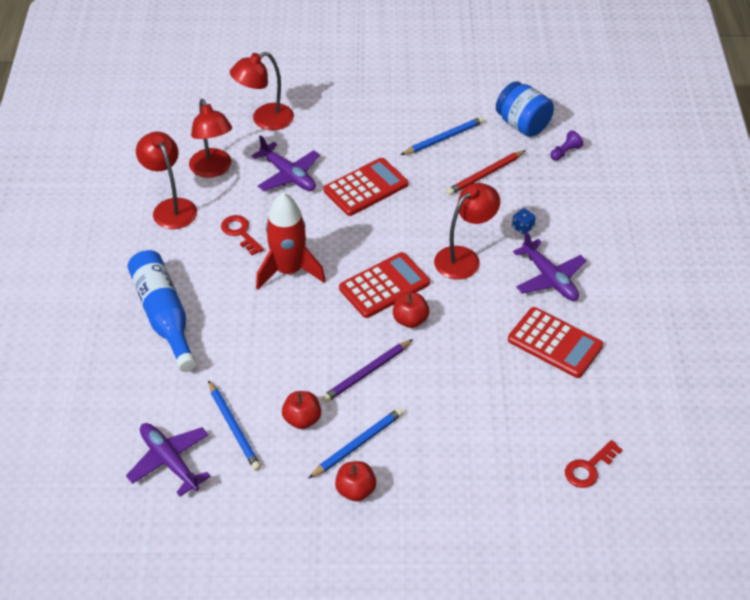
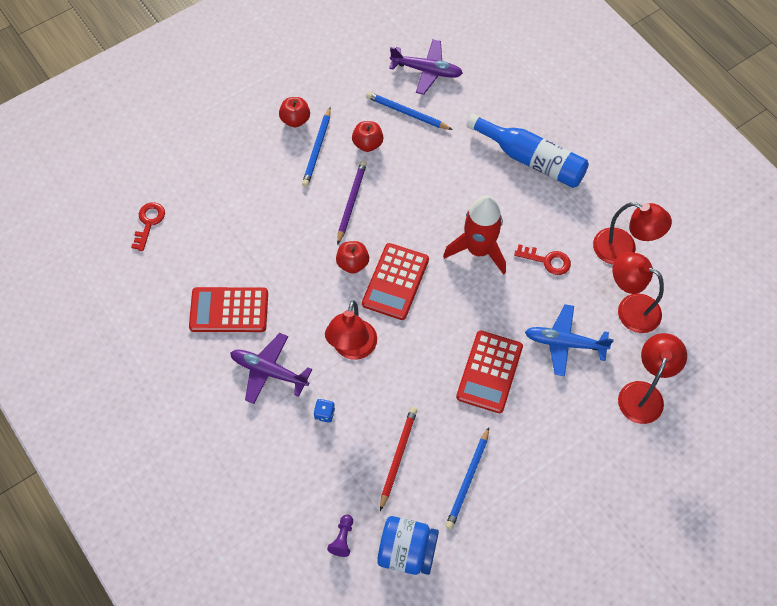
camera: 145 degrees right, 15 degrees up
purple plane [251,135,320,191] -> blue plane [525,304,614,376]

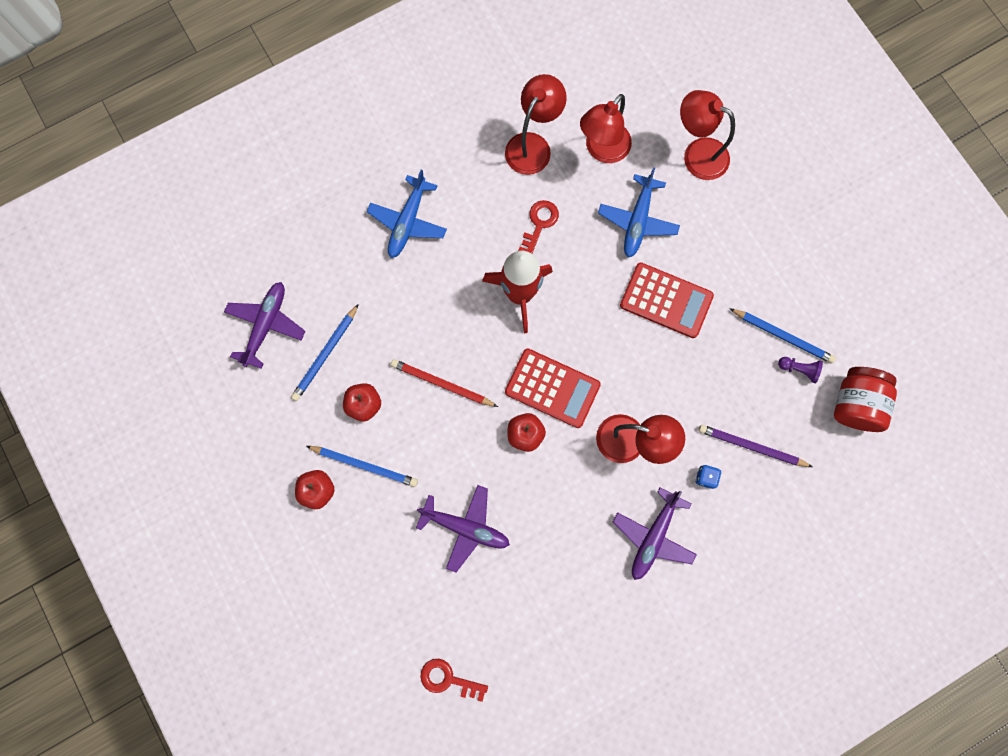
camera: 85 degrees left, 15 degrees up
red calculator [189,287,268,332] -> none
purple pawn [327,515,353,557] -> purple pawn moved to [778,357,823,383]
purple pencil [337,160,367,245] -> purple pencil moved to [699,425,813,467]
blue jar [377,516,439,575] -> red jar [834,367,897,432]
red pencil [380,407,417,511] -> red pencil moved to [391,359,498,407]
blue bottle [466,113,589,188] -> blue plane [367,170,447,258]
none -> purple plane [416,485,510,573]

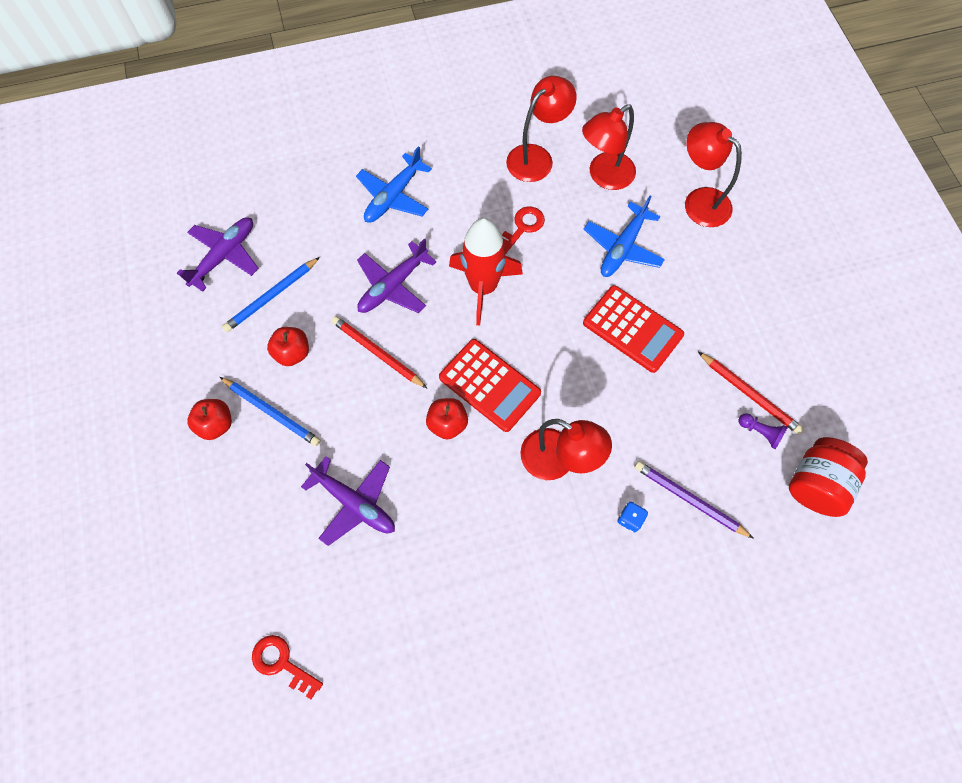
camera: 15 degrees right, 10 degrees down
purple plane [613,487,697,580] -> purple plane moved to [357,238,437,313]
blue pencil [729,308,836,364] -> red pencil [698,352,804,435]

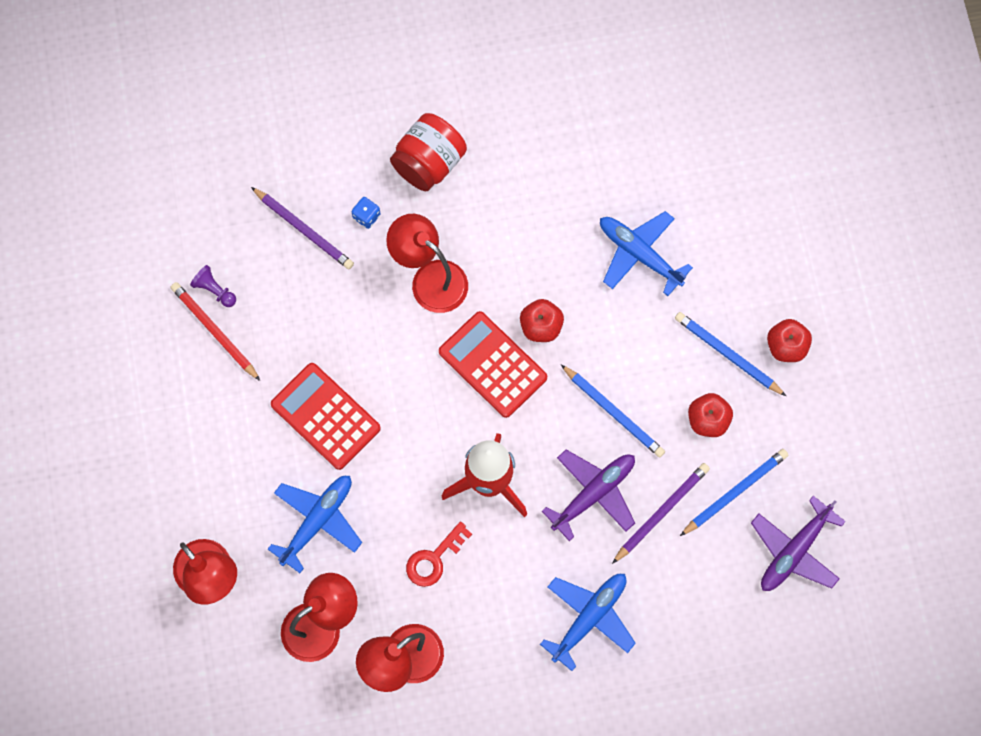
camera: 175 degrees left, 5 degrees up
red key [252,635,323,699] -> none
purple plane [301,456,395,546] -> blue plane [600,211,693,296]
red pencil [331,316,427,388] -> blue pencil [561,365,665,457]
red jar [789,437,868,517] -> red jar moved to [390,113,467,191]
none -> purple pencil [612,463,710,564]

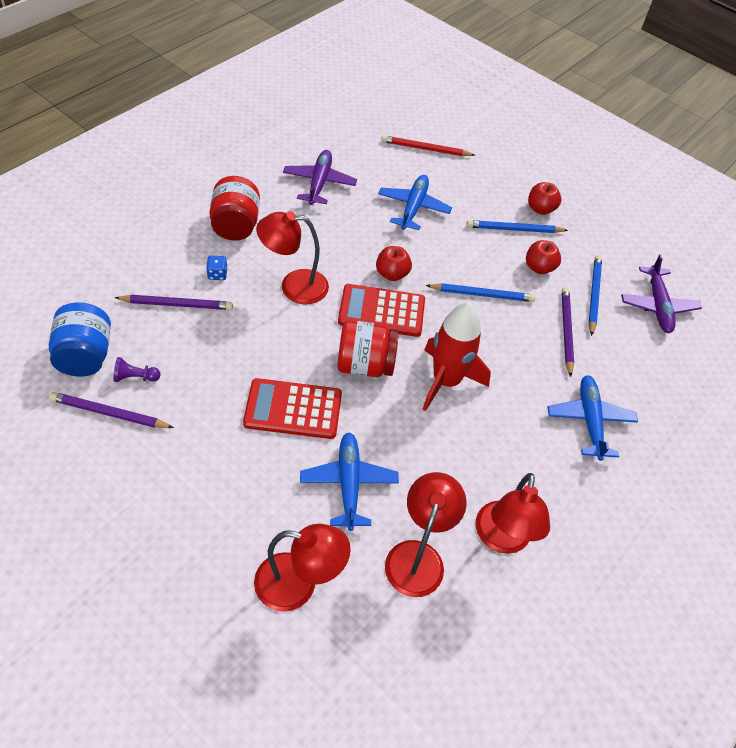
camera: 45 degrees left, 20 degrees down
red pencil [171,282,260,381] -> red pencil moved to [381,135,475,156]
red key [406,522,472,587] -> none
purple plane [542,450,635,541] -> purple plane moved to [283,150,357,205]
blue plane [600,211,693,296] -> blue plane turned 105 degrees clockwise [378,175,452,230]
none -> blue jar [49,302,111,377]
none -> purple pencil [49,392,174,428]
none -> red jar [338,320,399,377]

